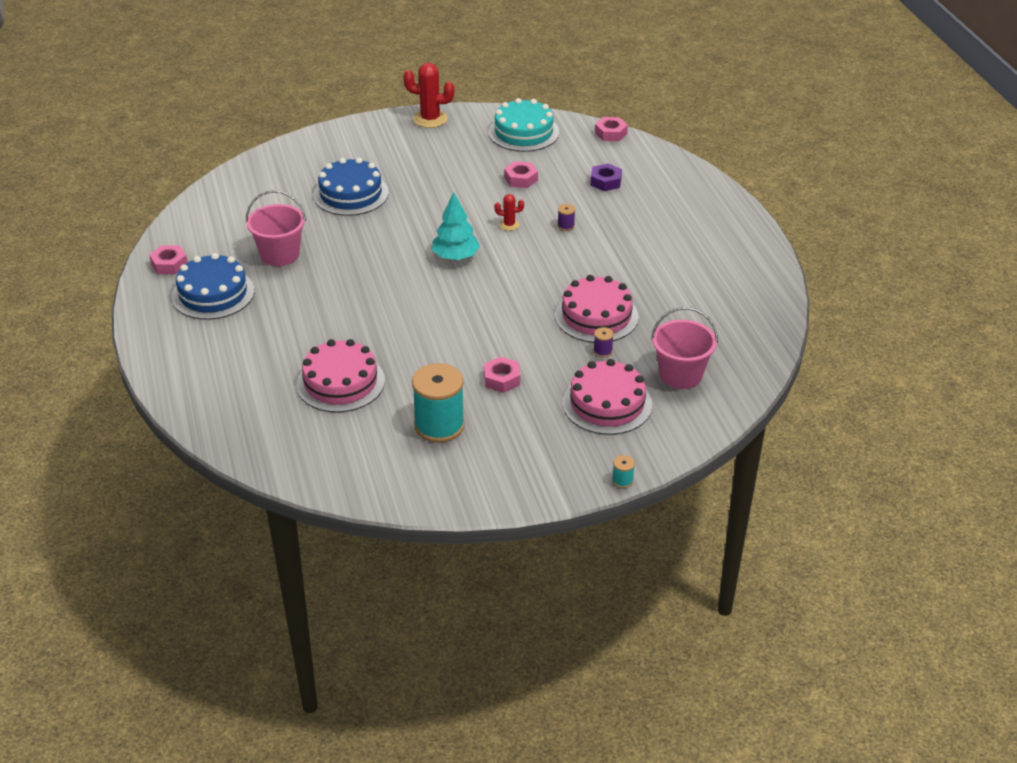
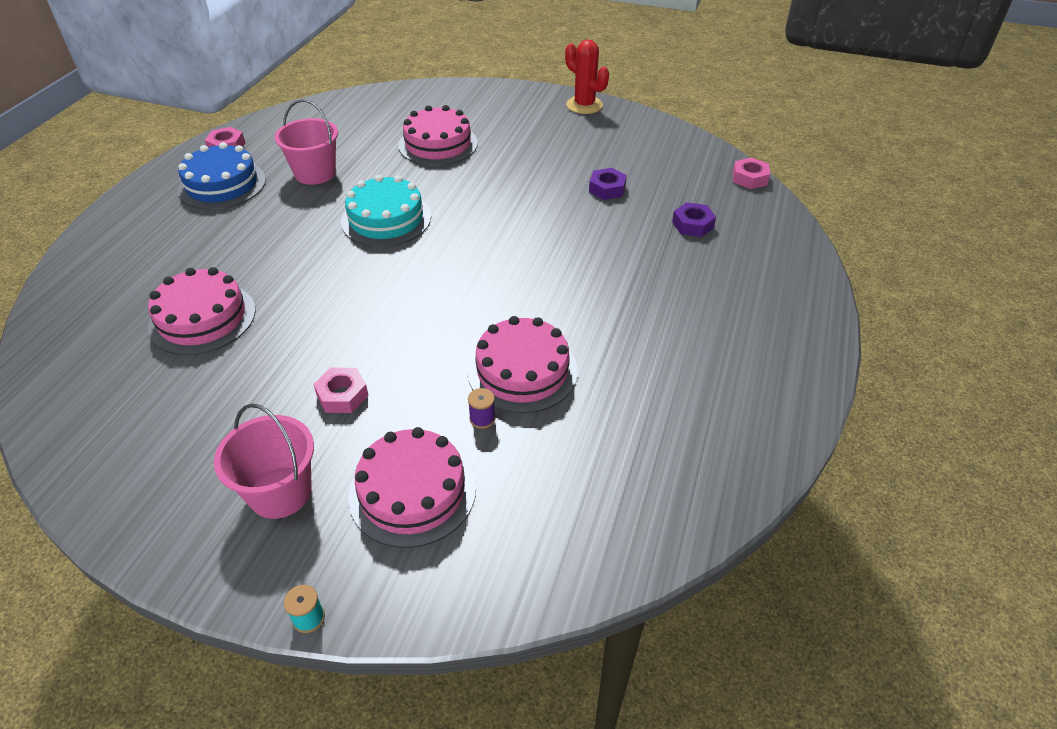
camera: 35 degrees right, 5 degrees up
blue cake [313,158,389,216] -> pink cake [398,105,478,166]
turquoise spool [412,363,465,443] -> none
turquoise tree [432,193,480,260] -> none
turquoise cake [489,98,559,152] -> turquoise cake moved to [341,175,431,247]
red cactus [495,194,524,231] -> none
pink nut [504,161,538,188] -> purple nut [589,168,627,200]
purple spool [557,204,575,231] -> none
pink bucket [651,307,718,389] -> pink bucket moved to [214,403,314,519]

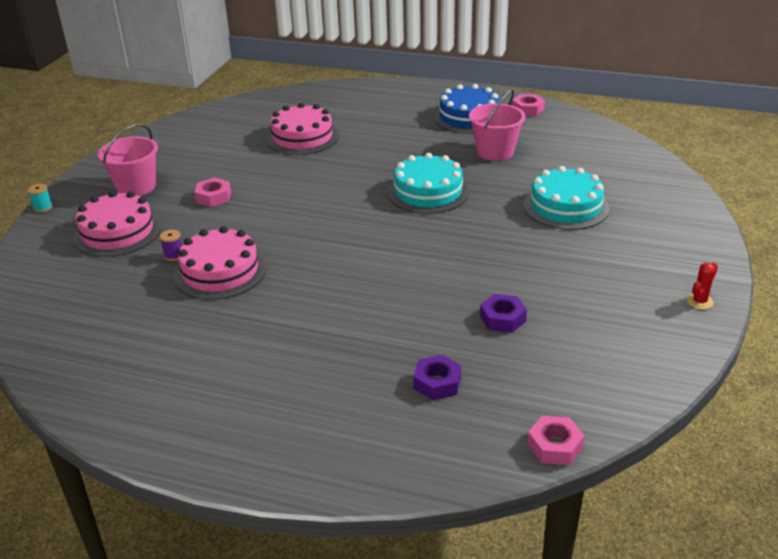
camera: 90 degrees right, 10 degrees down
pink cake [398,105,478,166] -> turquoise cake [523,166,609,230]
red cactus [565,39,609,114] -> red cactus [686,262,718,310], size x0.53

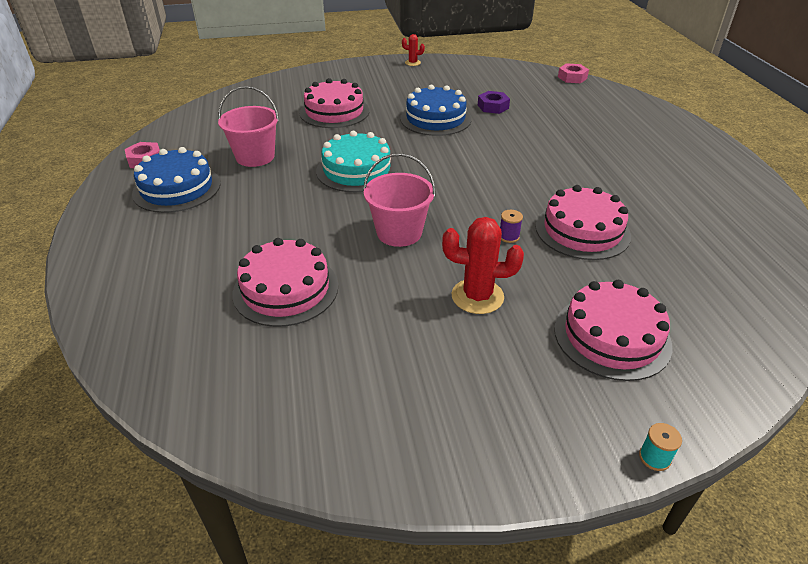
camera: 120 degrees left, 5 degrees up
pink bucket [98,124,158,196] -> pink bucket moved to [363,153,436,247]
purple spool [160,230,182,261] -> purple spool moved to [500,210,523,243]
pink nut [194,178,231,207] -> red cactus [442,217,524,314]
purple nut [413,355,461,400] -> none
turquoise cake [523,166,609,230] -> pink cake [299,78,369,128]
none -> blue cake [400,85,472,136]

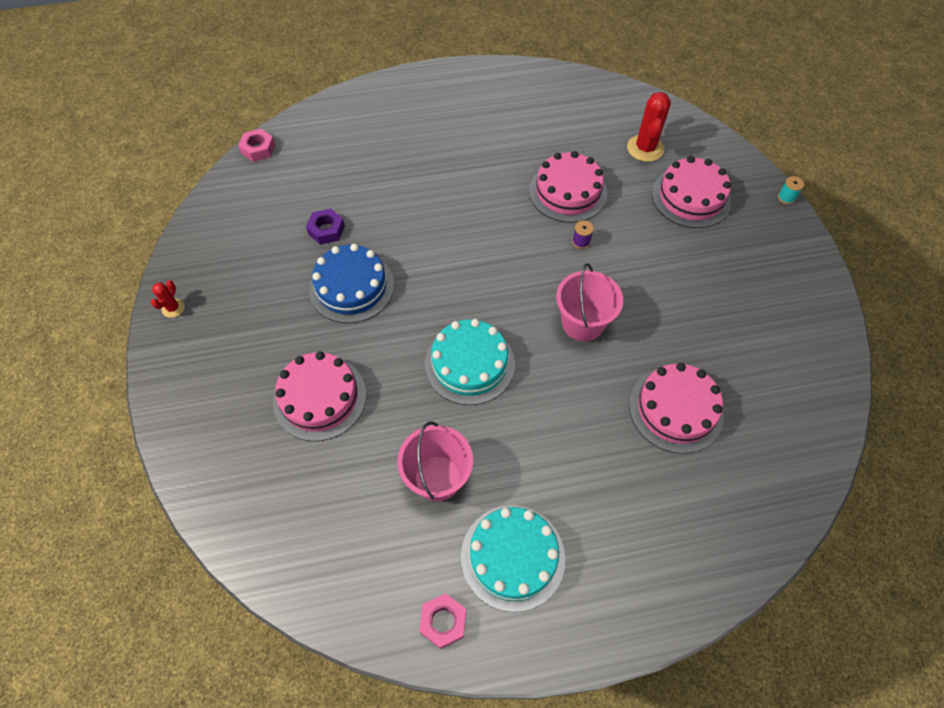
camera: 90 degrees left, 20 degrees up
blue cake [132,147,221,213] -> turquoise cake [461,505,565,612]
red cactus [442,217,524,314] -> red cactus moved to [627,92,671,162]

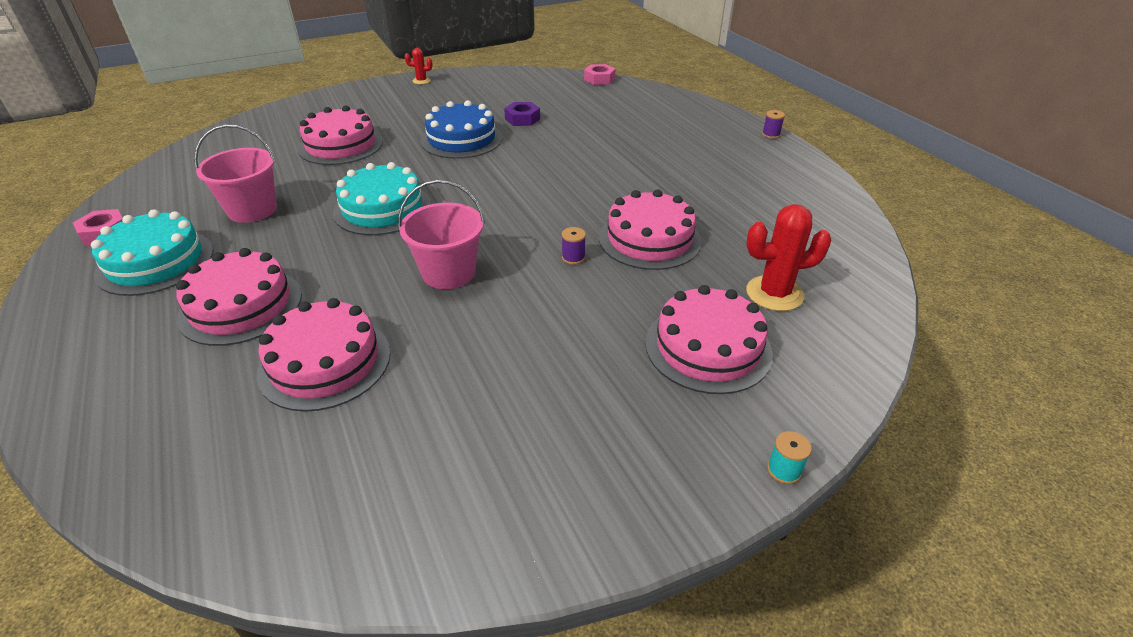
camera: 75 degrees right, 20 degrees down
none -> pink cake [176,248,302,346]
none -> purple spool [762,110,785,139]

